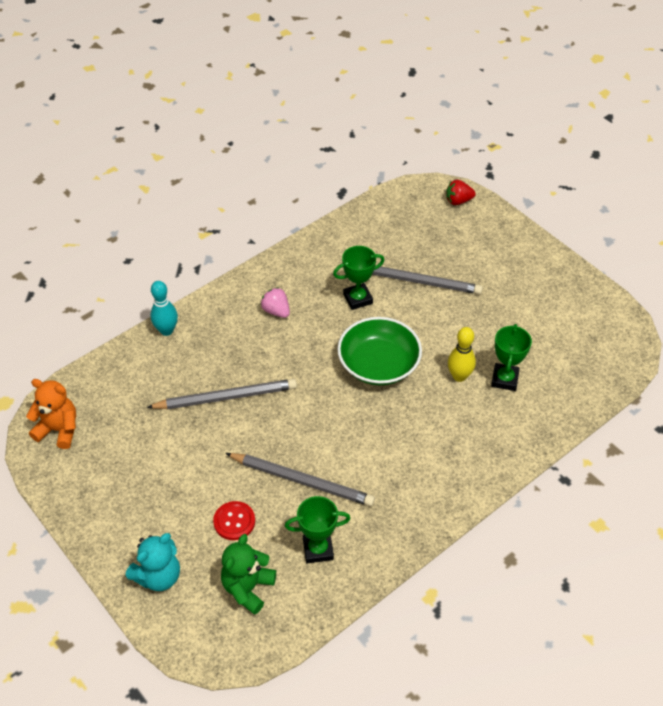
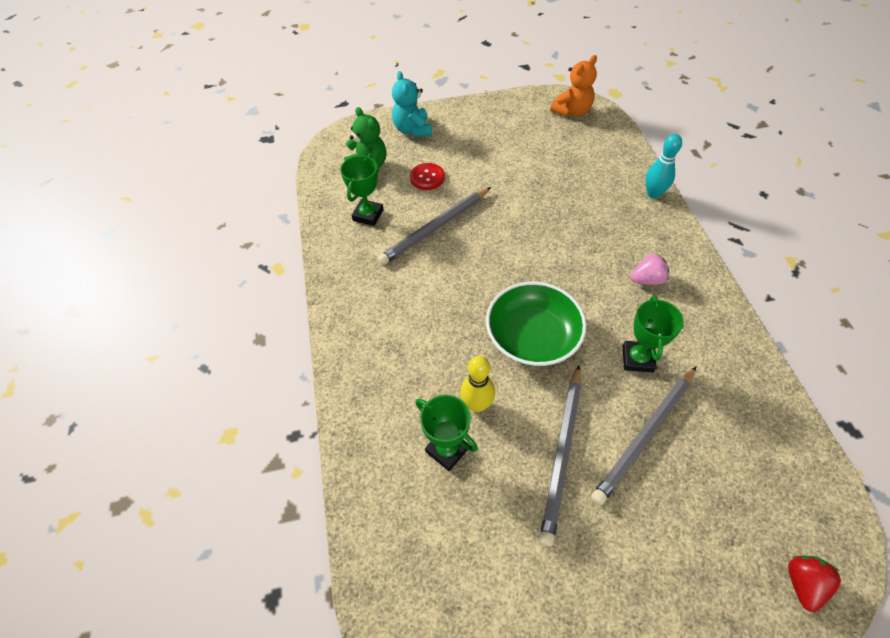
camera: 120 degrees right, 5 degrees up
grey pencil [147,379,297,409] -> grey pencil moved to [539,365,581,547]

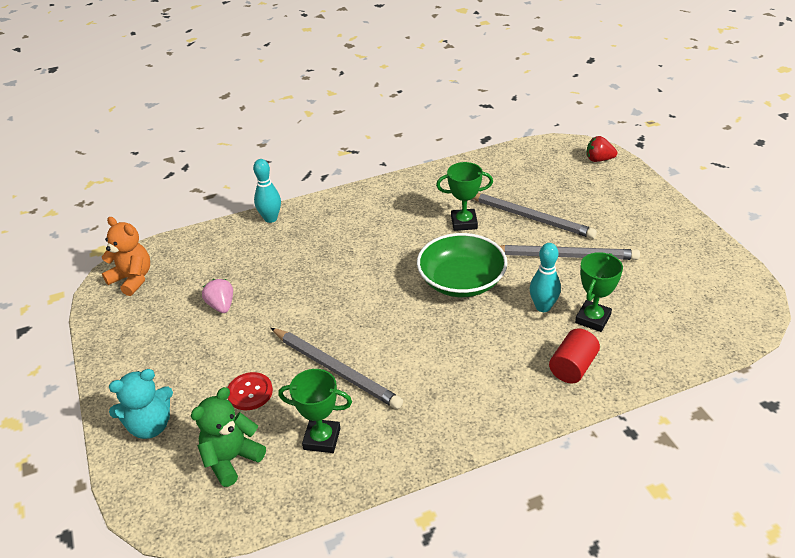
camera: 100 degrees left, 15 degrees down
yellow bowling pin [460,356,495,412] -> turquoise bowling pin [530,243,561,312]
pink strawberry [630,254,669,285] -> pink strawberry moved to [202,279,233,313]
none -> red cylinder [549,329,600,383]

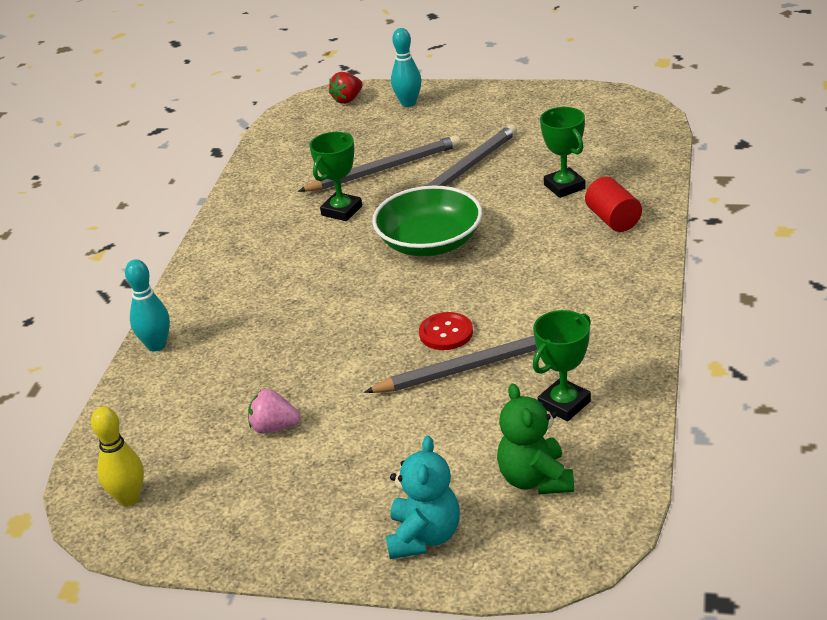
camera: 55 degrees left, 5 degrees down
orange teddy bear [102,217,150,296] -> yellow bowling pin [91,407,144,506]
red button [228,372,273,410] -> red button moved to [419,312,473,350]
turquoise bowling pin [530,243,561,312] -> turquoise bowling pin moved to [391,28,421,107]

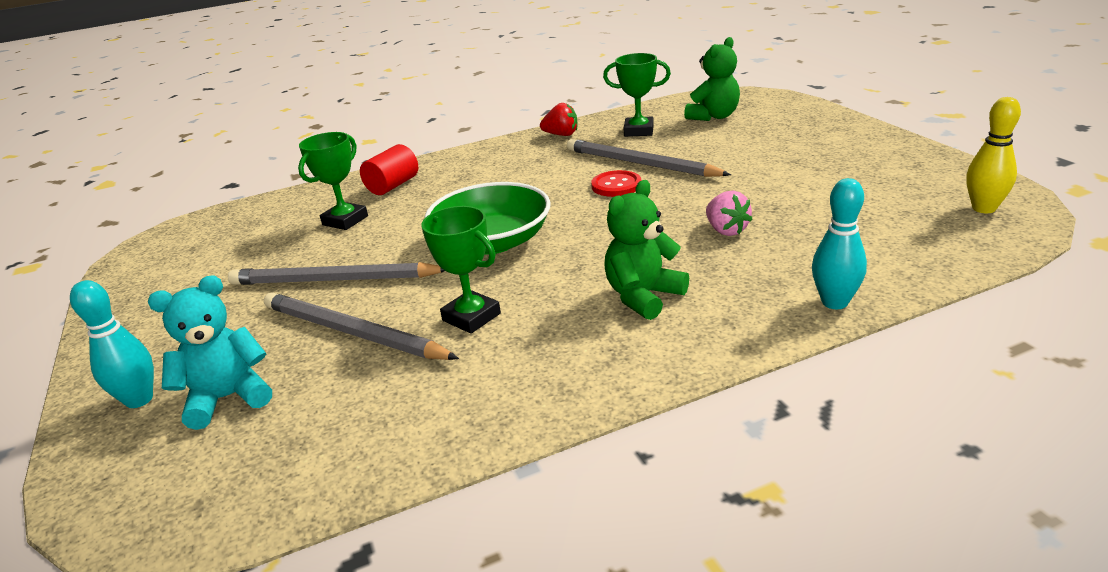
camera: 125 degrees left, 5 degrees down
pink strawberry [248,389,301,434] -> pink strawberry moved to [706,191,753,236]
green trophy [309,132,362,221] -> green trophy turned 45 degrees clockwise [421,206,501,334]
red strawberry [329,72,363,104] -> red strawberry moved to [540,103,577,136]
turquoise teddy bear [386,436,460,559] -> turquoise teddy bear moved to [148,275,272,430]
none -> green teddy bear [604,180,689,320]

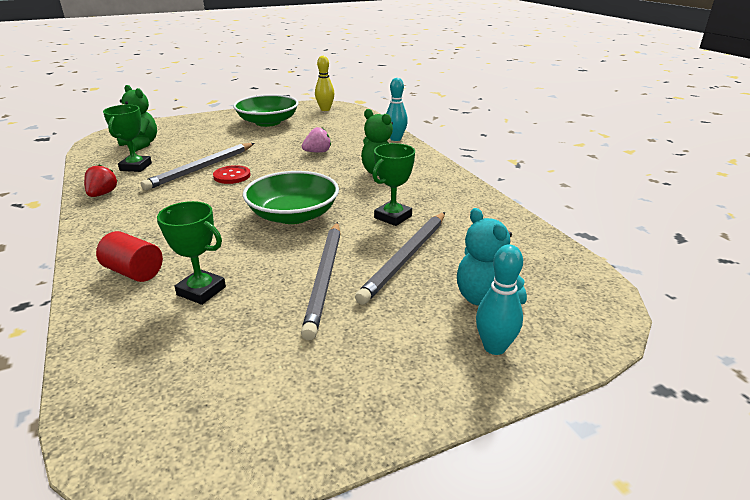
camera: 95 degrees left, 0 degrees up
none -> green bowl [233,94,299,127]

